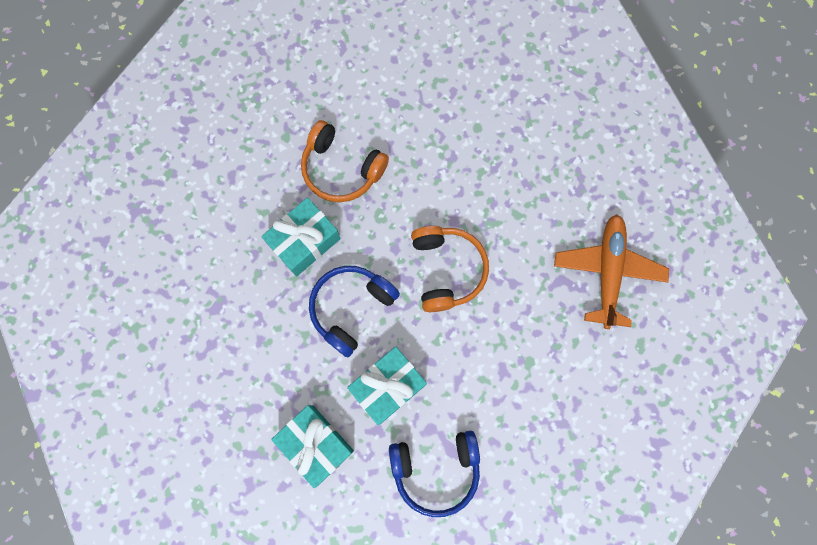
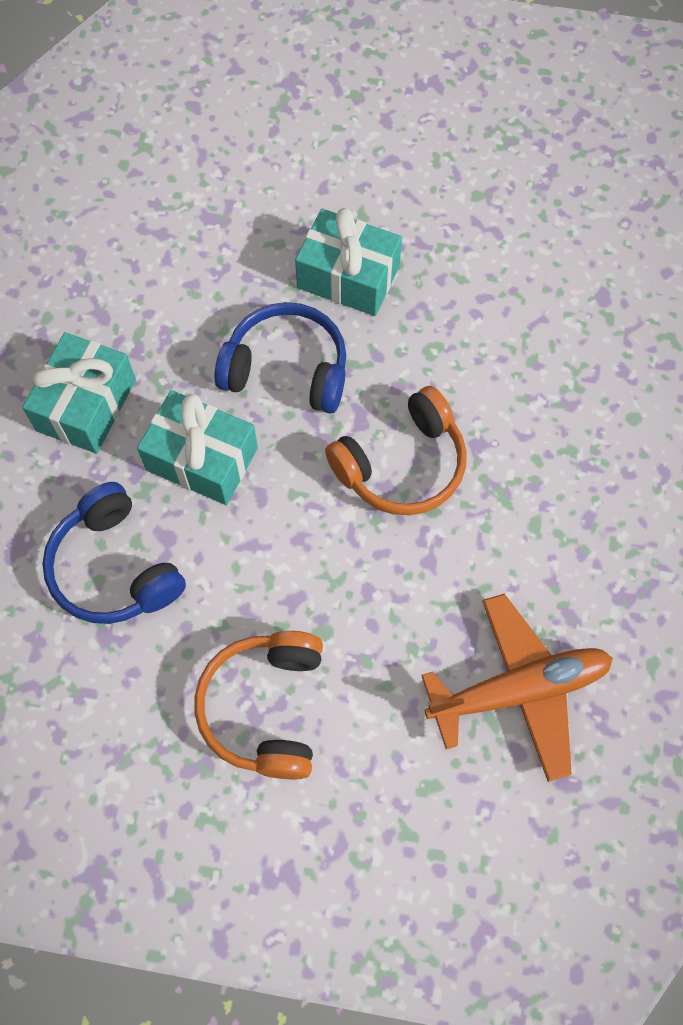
camera: 65 degrees right, 10 degrees down
orange headphones [301,120,389,202] -> orange headphones moved to [195,631,323,779]

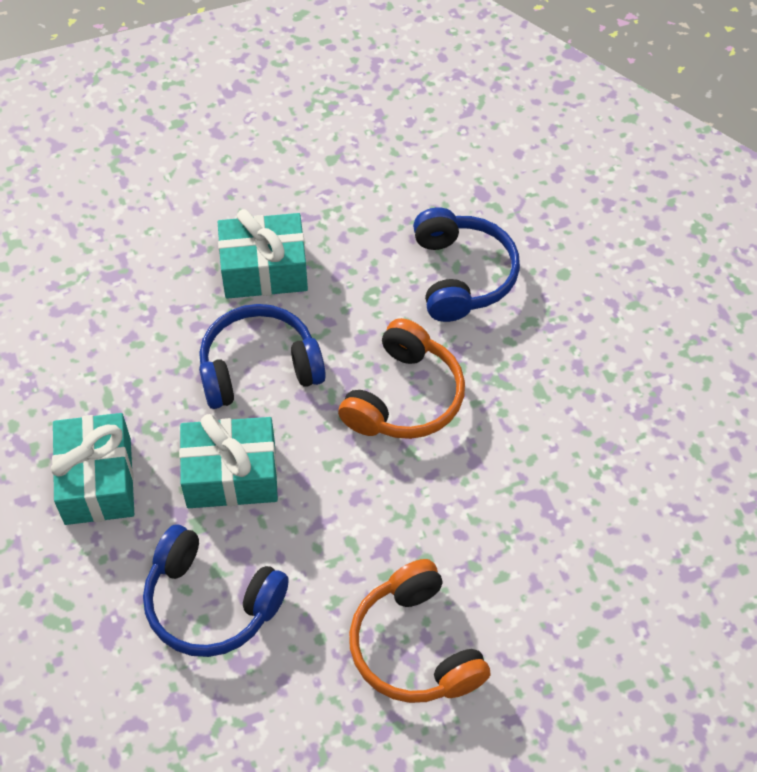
camera: 30 degrees left, 10 degrees down
orange plane [421,594,613,782] -> none
none -> blue headphones [413,208,520,322]

